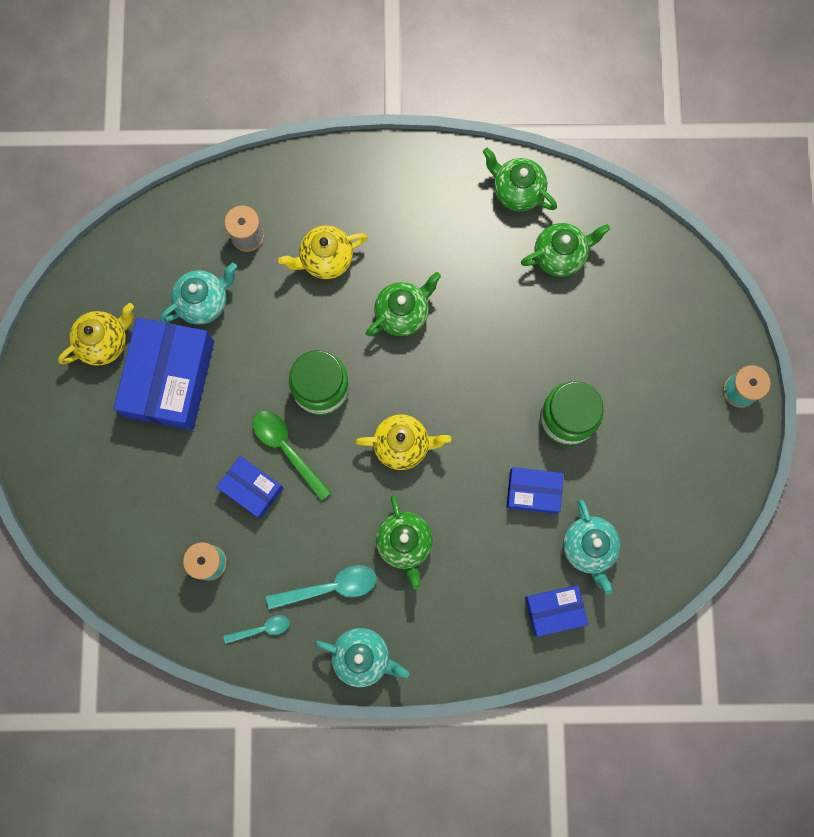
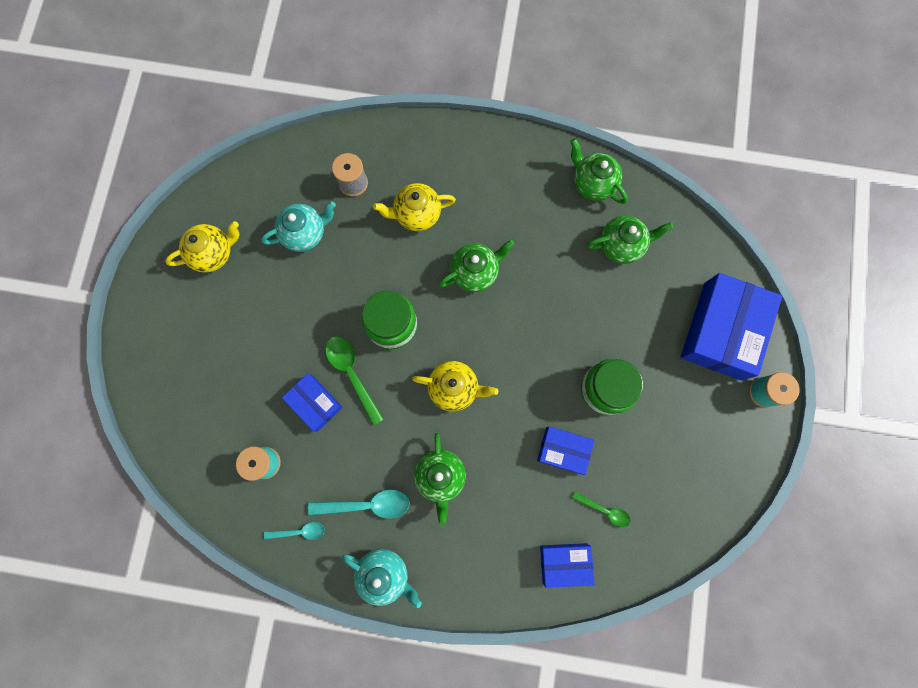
camera: 10 degrees right, 0 degrees up
blue box [114,318,214,430] -> blue box moved to [680,273,782,380]
turquoise teapot [563,500,621,594] -> green spoon [572,492,631,527]

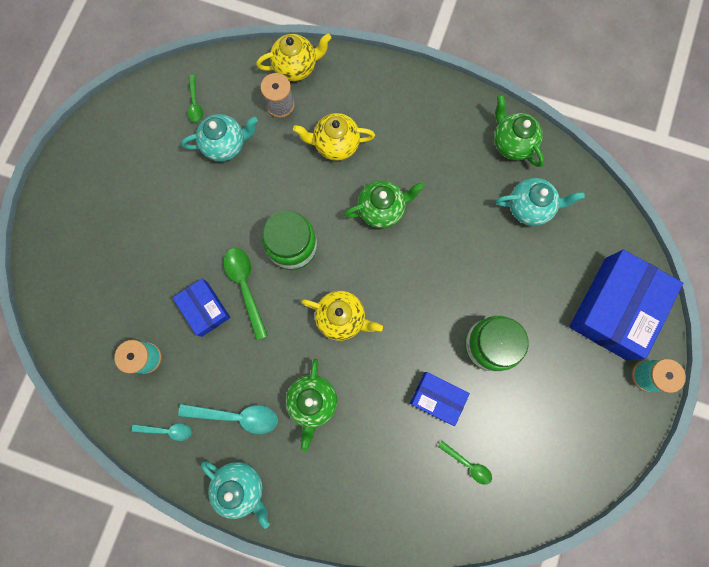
camera: 10 degrees right, 0 degrees up
yellow teapot [165,221,239,273] -> yellow teapot moved to [256,34,331,81]
blue box [540,543,595,588] -> none
green teapot [587,215,673,264] -> turquoise teapot [496,178,585,226]
none -> green spoon [188,75,203,123]

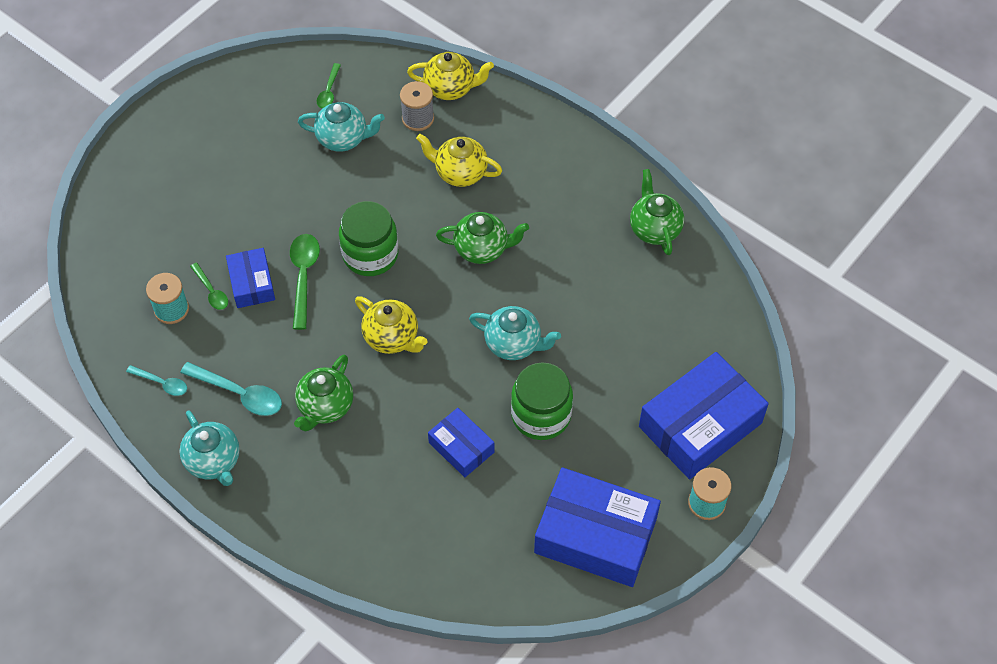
camera: 20 degrees right, 20 degrees down
green spoon [438,441,492,485] -> green spoon moved to [190,263,228,310]
turquoise teapot [496,178,585,226] -> turquoise teapot moved to [469,306,561,360]
none -> blue box [534,467,661,587]

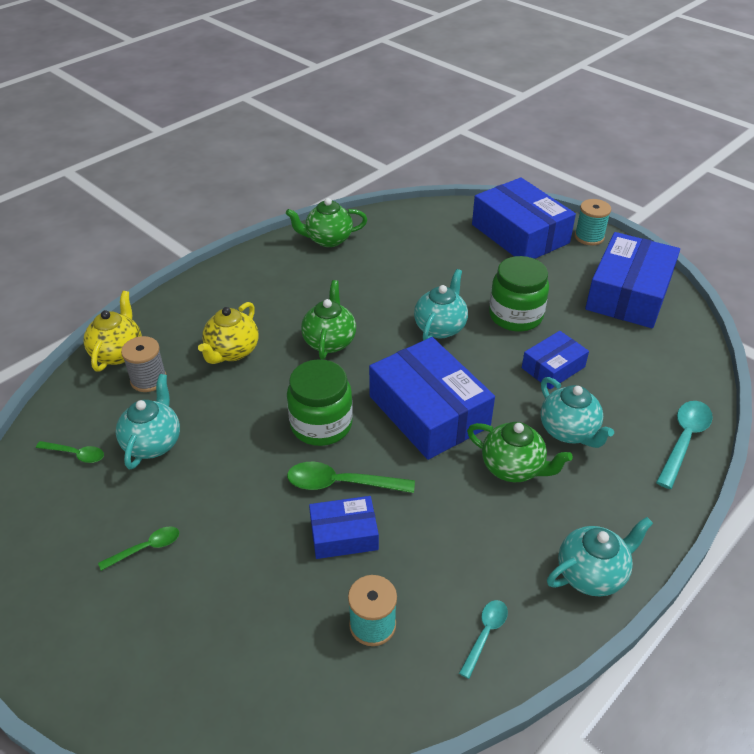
camera: 85 degrees left, 15 degrees down
turquoise spoon [180,362,282,416] -> turquoise spoon moved to [656,401,713,489]
green spoon [190,263,228,310] -> green spoon moved to [98,526,179,571]
yellow teapot [355,296,428,354] -> blue box [369,337,495,460]
none -> turquoise teapot [541,377,614,448]

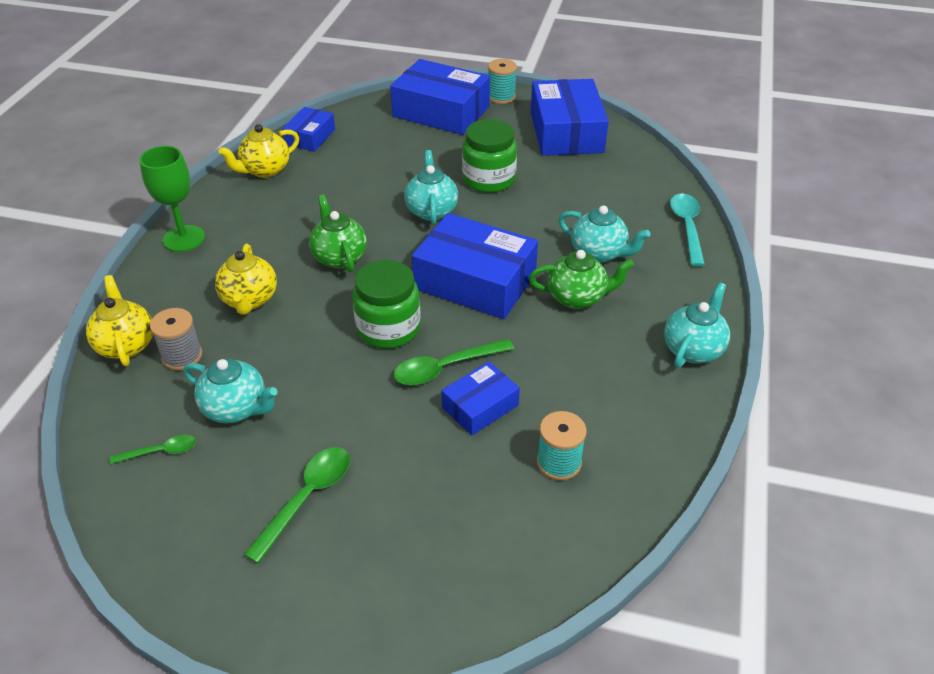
camera: 30 degrees left, 0 degrees up
green spoon [98,526,179,571] -> green spoon [244,447,350,564], size x1.66
turquoise teapot [116,374,180,469] -> turquoise teapot turned 135 degrees clockwise [184,359,277,423]
green teapot [286,198,367,247] -> yellow teapot [218,124,299,178]
turquoise spoon [459,600,508,679] -> none
blue box [522,331,589,389] -> blue box moved to [282,107,335,152]
none -> green goblet [139,146,205,252]

